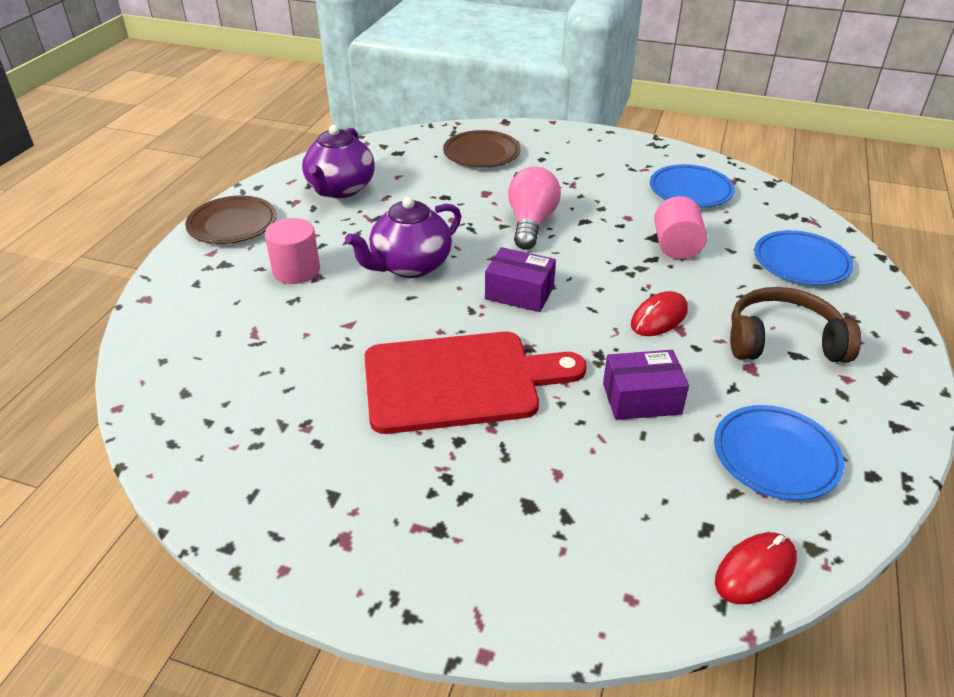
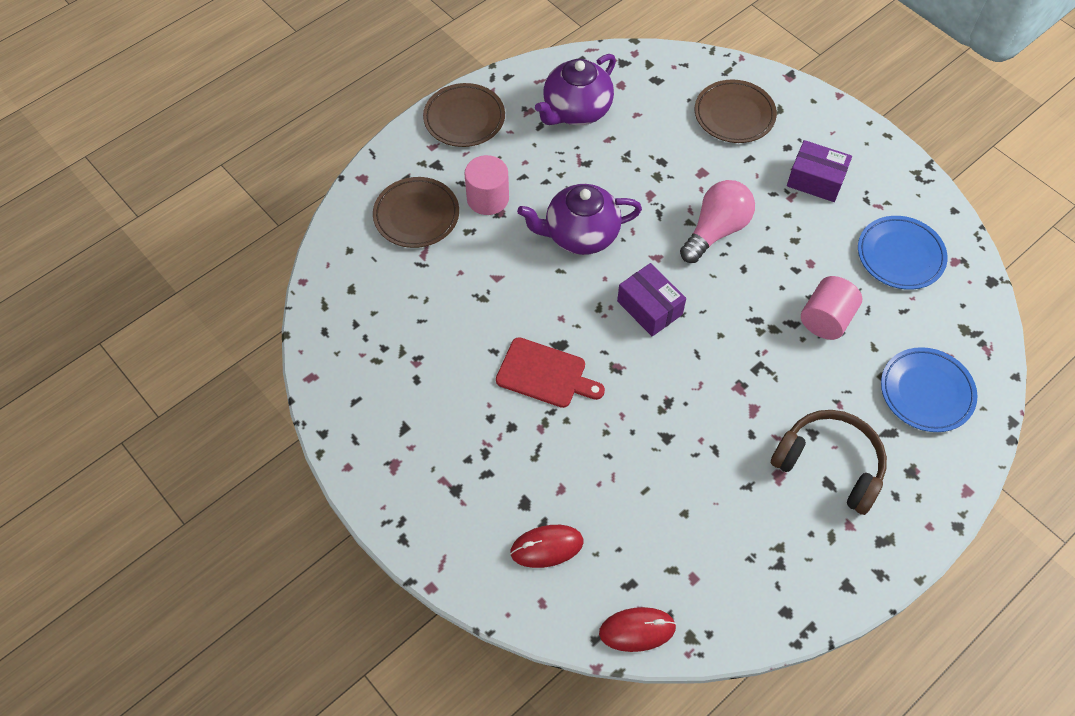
camera: 30 degrees right, 20 degrees up
red cutting board [364,332,587,434] -> red cutting board [496,337,605,408], size x0.58
purple box [603,350,689,420] -> purple box moved to [787,140,852,202]
red mouse [631,291,688,336] -> red mouse moved to [510,525,584,568]
blue plate [714,405,844,500] -> none
none -> brown plate [373,177,459,248]

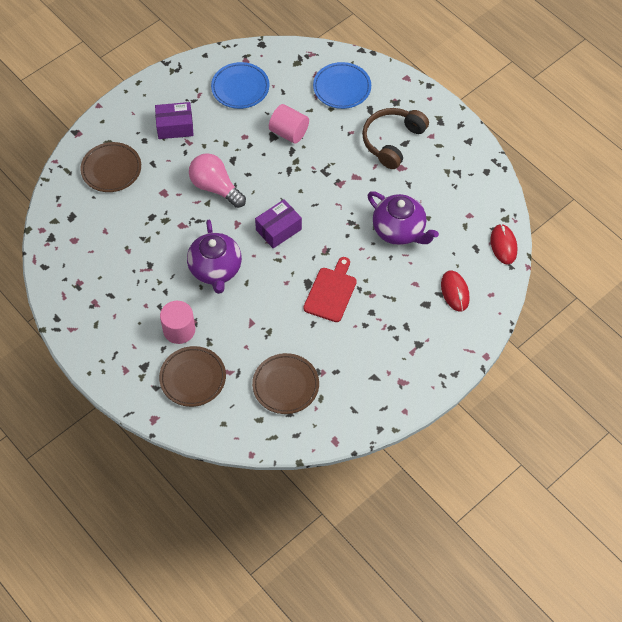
camera: 90 degrees left, 0 degrees up
brown plate [423,83,505,147] -> brown plate moved to [252,353,319,414]
purple teapot [535,54,616,125] -> purple teapot moved to [368,191,439,245]
purple box [787,140,852,202] -> purple box turned 60 degrees clockwise [155,102,194,139]

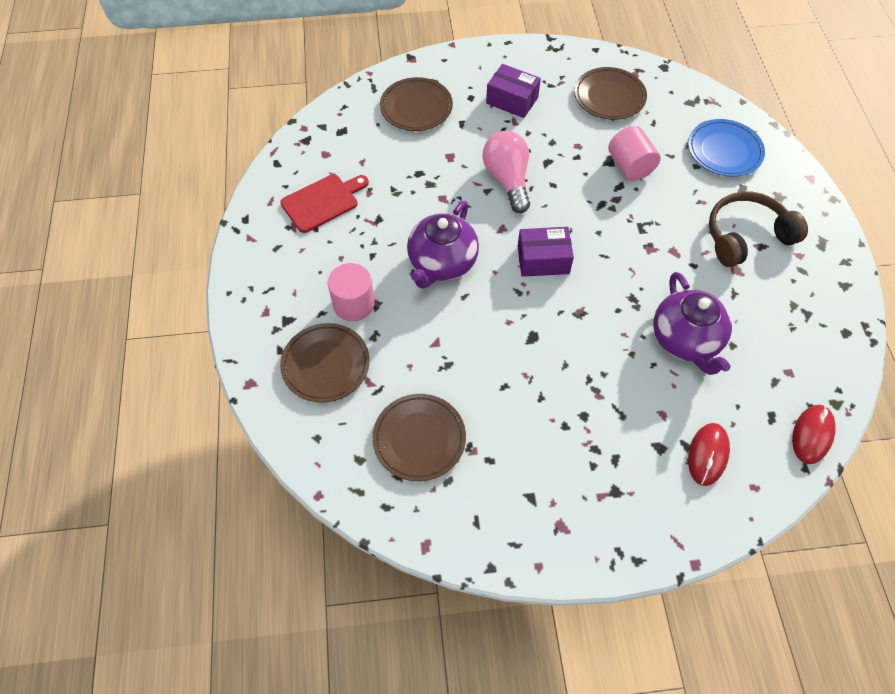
camera: 35 degrees right, 0 degrees up
blue plate [211,62,269,109] -> brown plate [574,67,647,120]
red cutting board [303,257,357,322] -> red cutting board moved to [280,174,369,233]

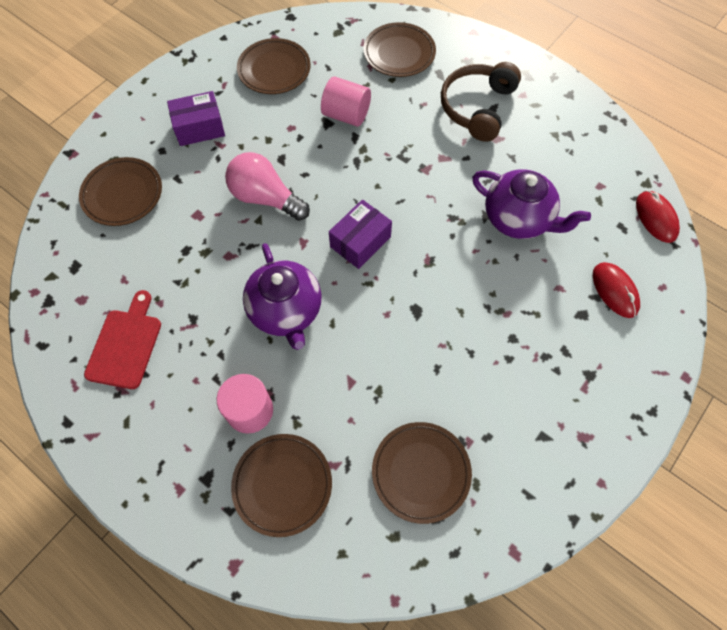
camera: 45 degrees left, 5 degrees up
blue plate [688,119,765,177] -> brown plate [363,22,436,77]

